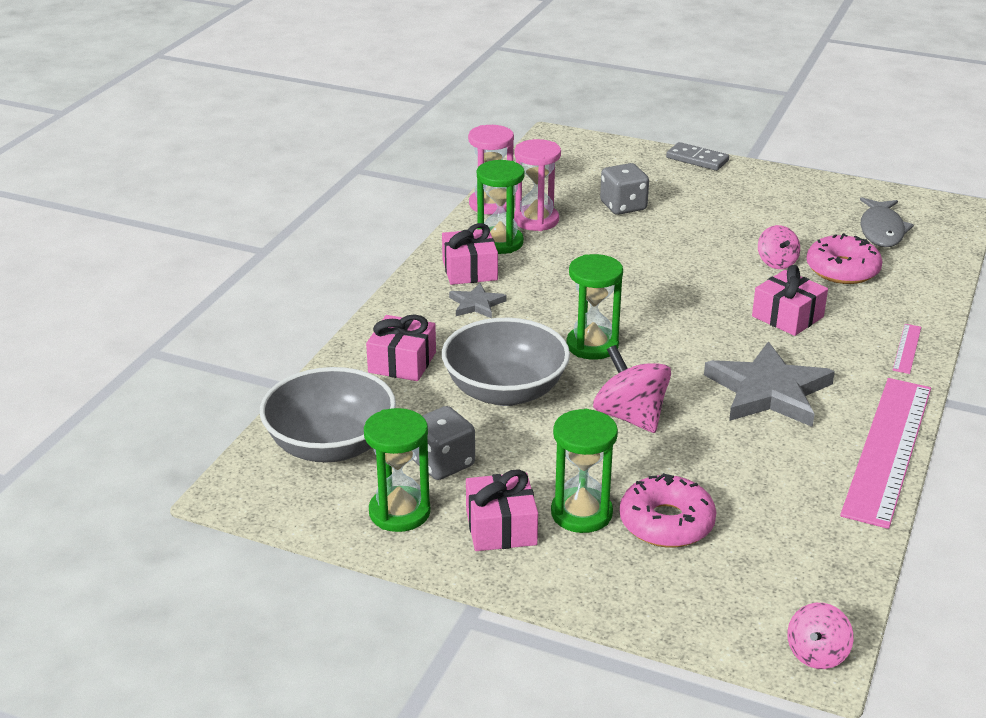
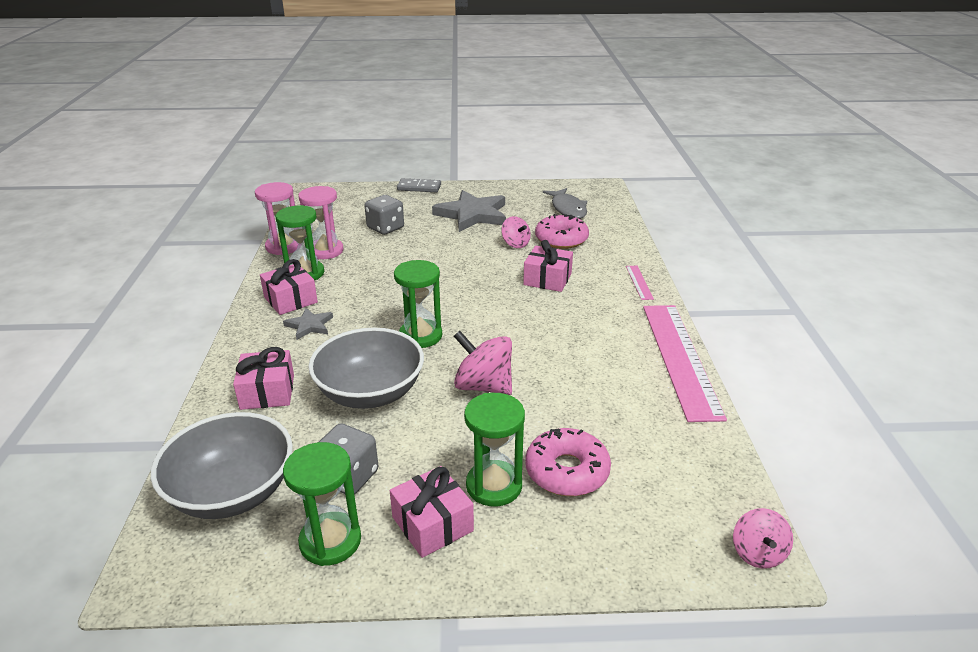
camera: 25 degrees left, 0 degrees up
grey star [704,342,835,427] -> grey star moved to [432,190,506,232]

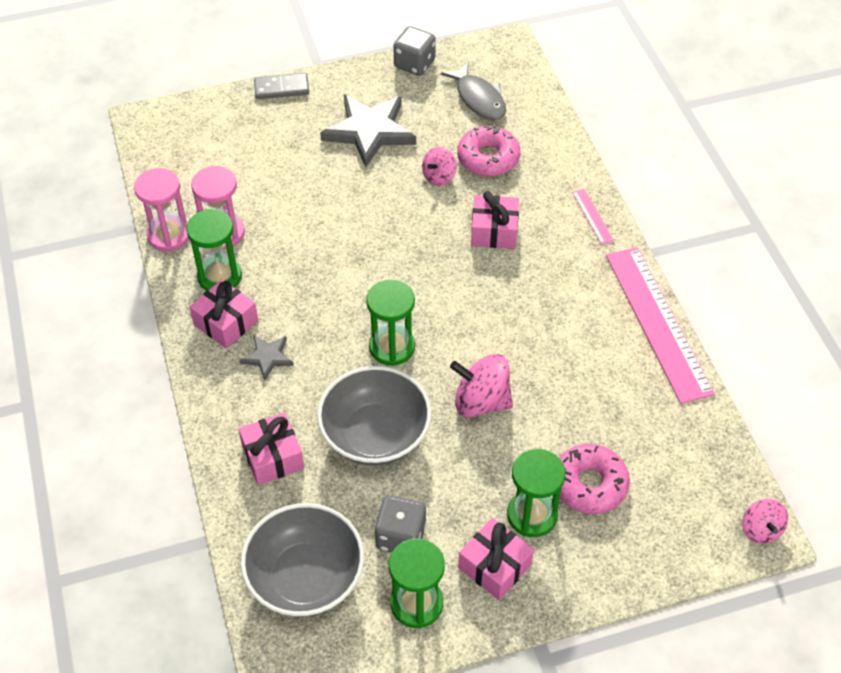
camera: 15 degrees left, 20 degrees up
grey dice [364,195,404,235] -> grey dice moved to [393,26,436,76]
pink spinning top [501,216,531,248] -> pink spinning top turned 90 degrees clockwise [422,147,457,186]

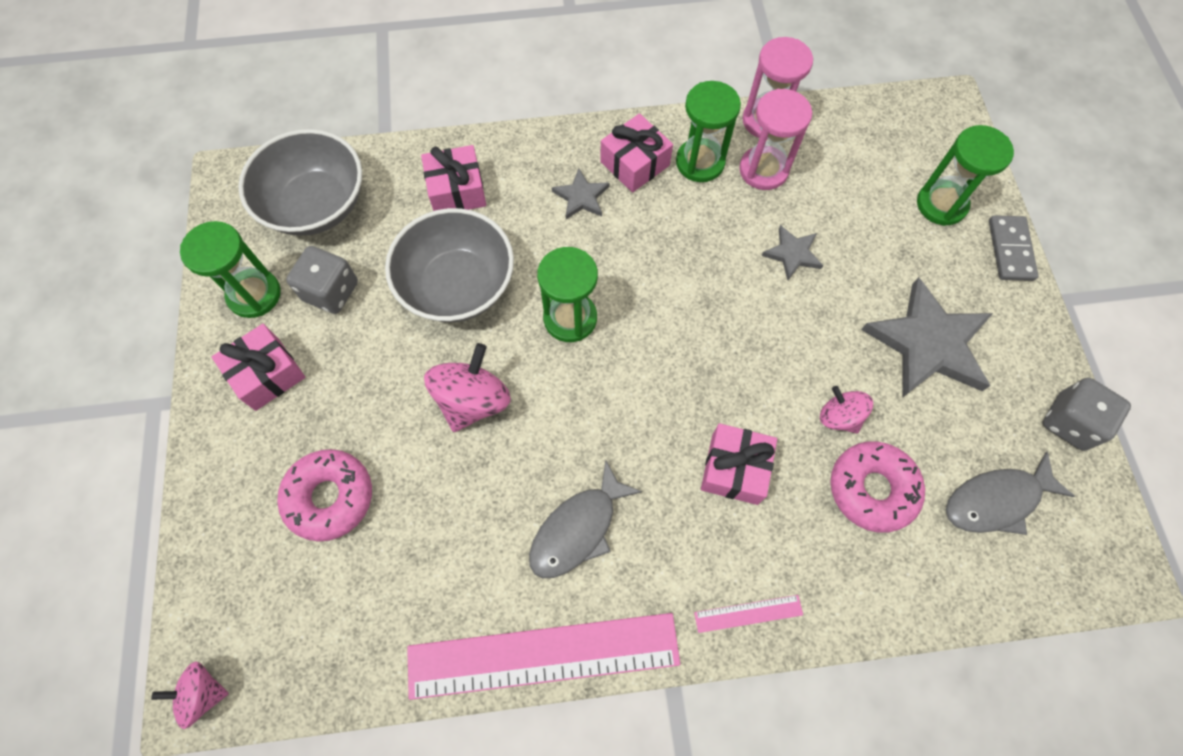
camera: 100 degrees right, 15 degrees up
green hourglass [507,449,566,537] -> green hourglass moved to [917,125,1014,226]
none -> grey fish [529,460,643,578]
none -> grey star [762,225,823,280]

